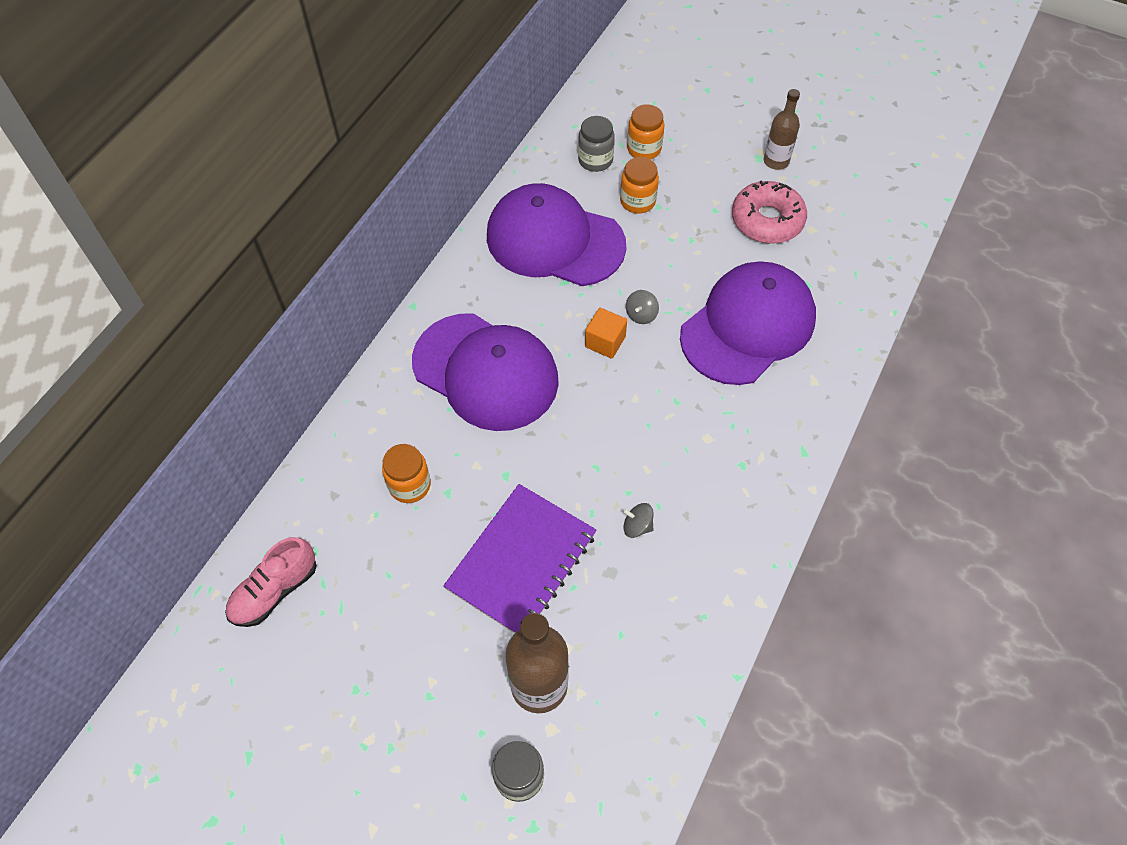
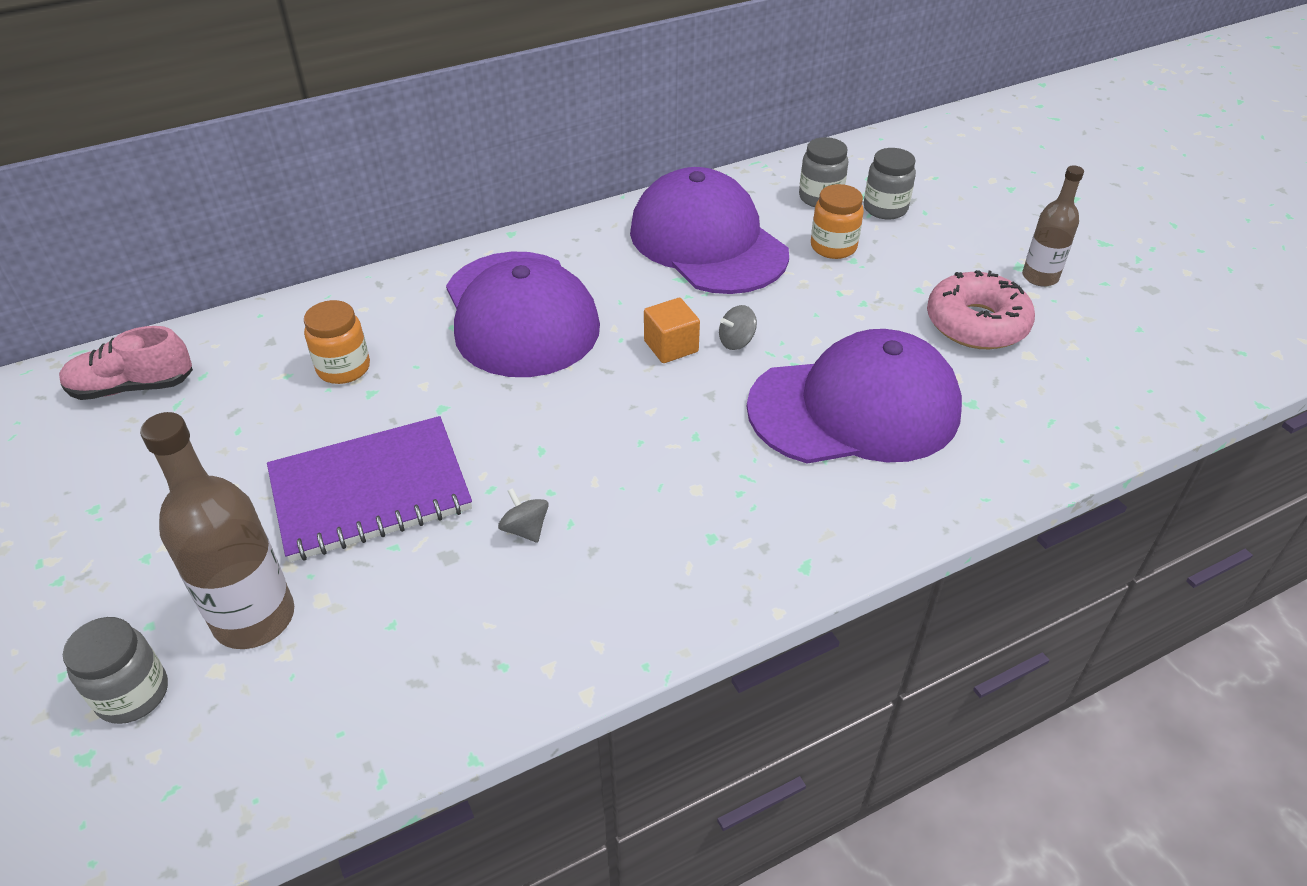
camera: 35 degrees right, 15 degrees down
orange jar [627,104,665,159] -> grey jar [864,148,916,219]

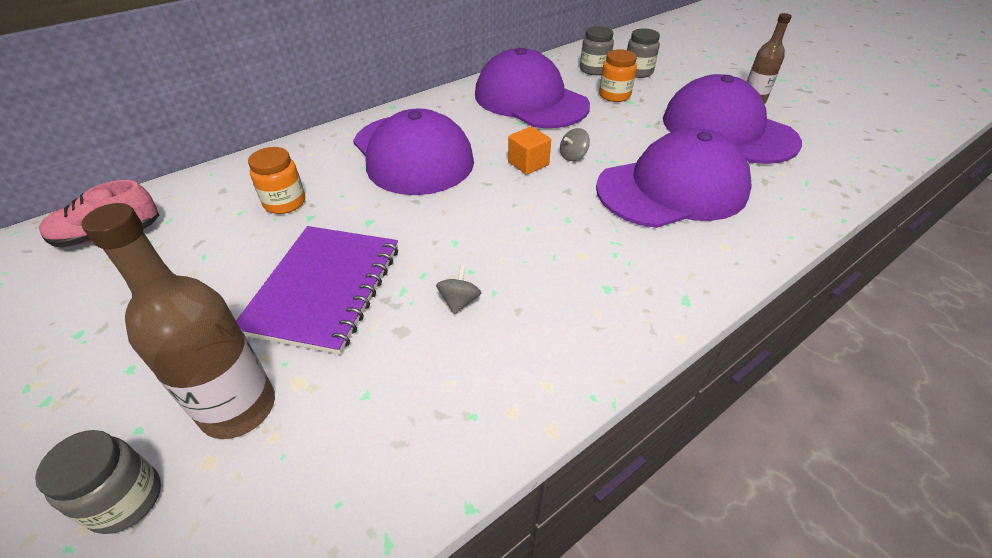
camera: 10 degrees left, 0 degrees up
purple notebook [267,416,472,562] -> purple notebook turned 45 degrees counterclockwise [236,226,398,355]
grey spinning top [498,488,549,543] -> grey spinning top turned 60 degrees clockwise [436,266,481,314]
pink donut [927,270,1035,349] -> purple cap [663,74,802,164]

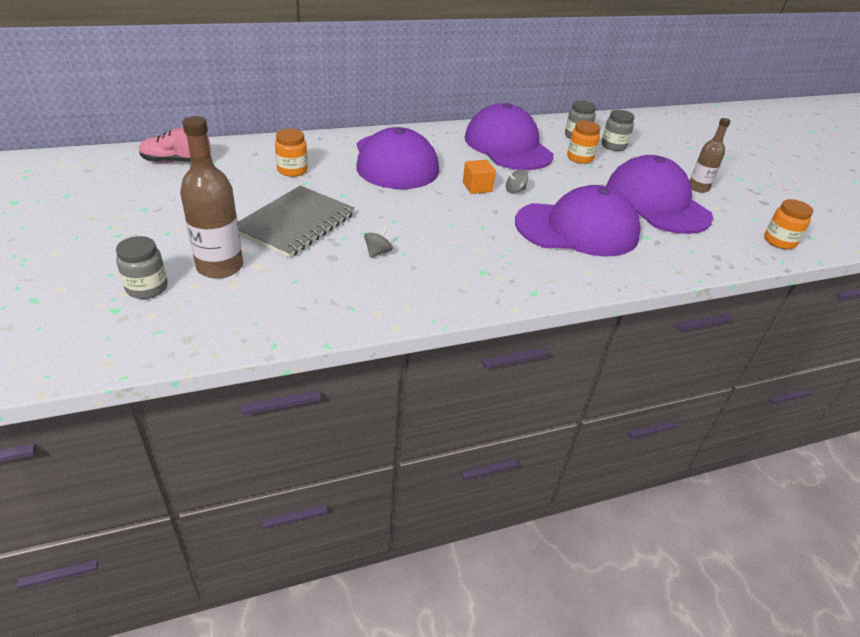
camera: 15 degrees right, 5 degrees down
purple notebook [236,226,398,355] -> grey notebook [238,186,355,258]
none -> orange jar [764,199,813,249]

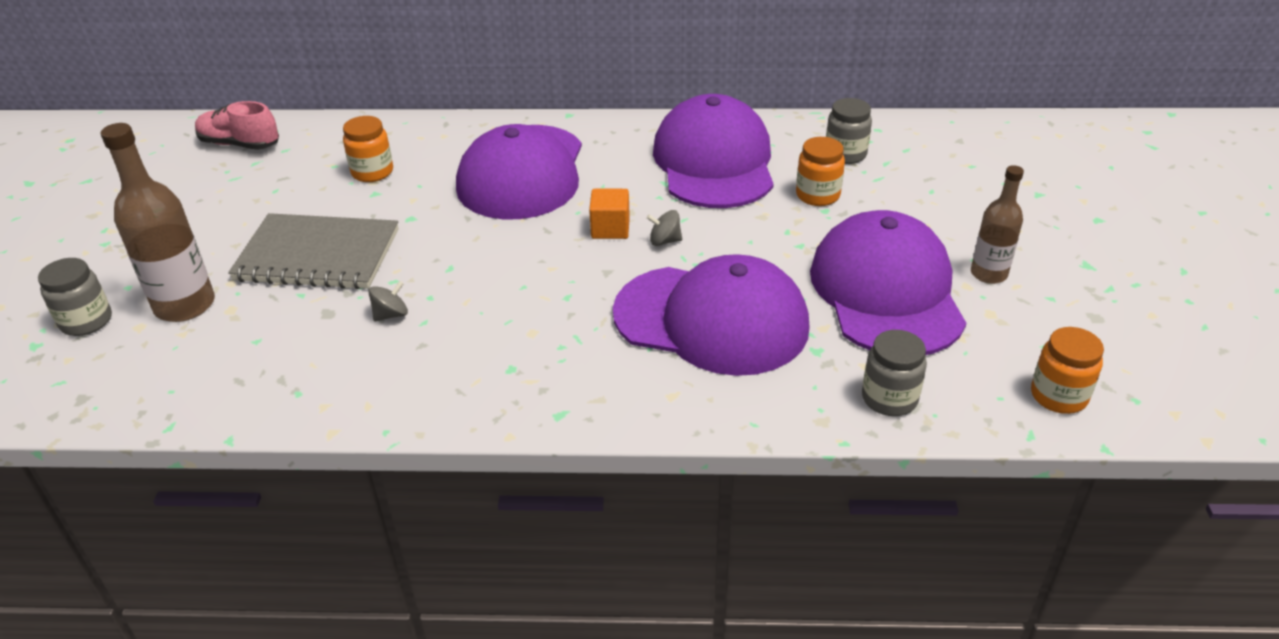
camera: 25 degrees right, 0 degrees up
grey notebook [238,186,355,258] -> grey notebook turned 45 degrees clockwise [228,213,399,289]
grey jar [601,110,634,151] -> grey jar moved to [862,330,927,416]

